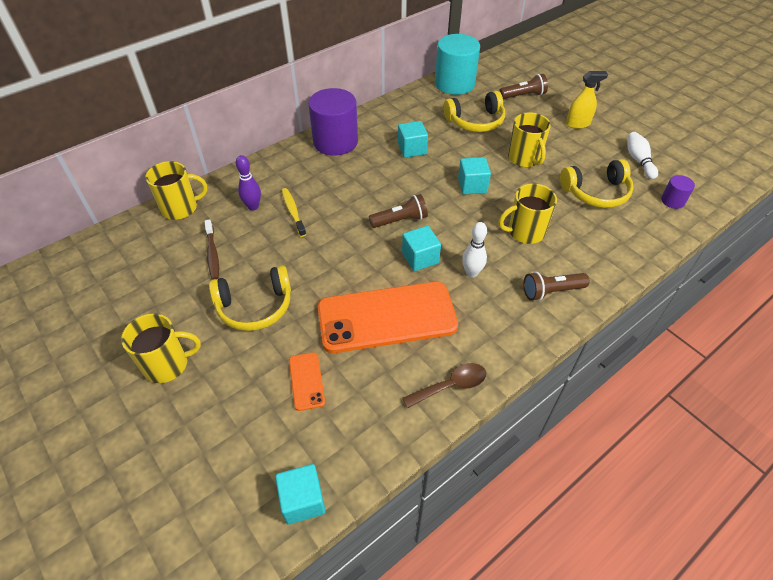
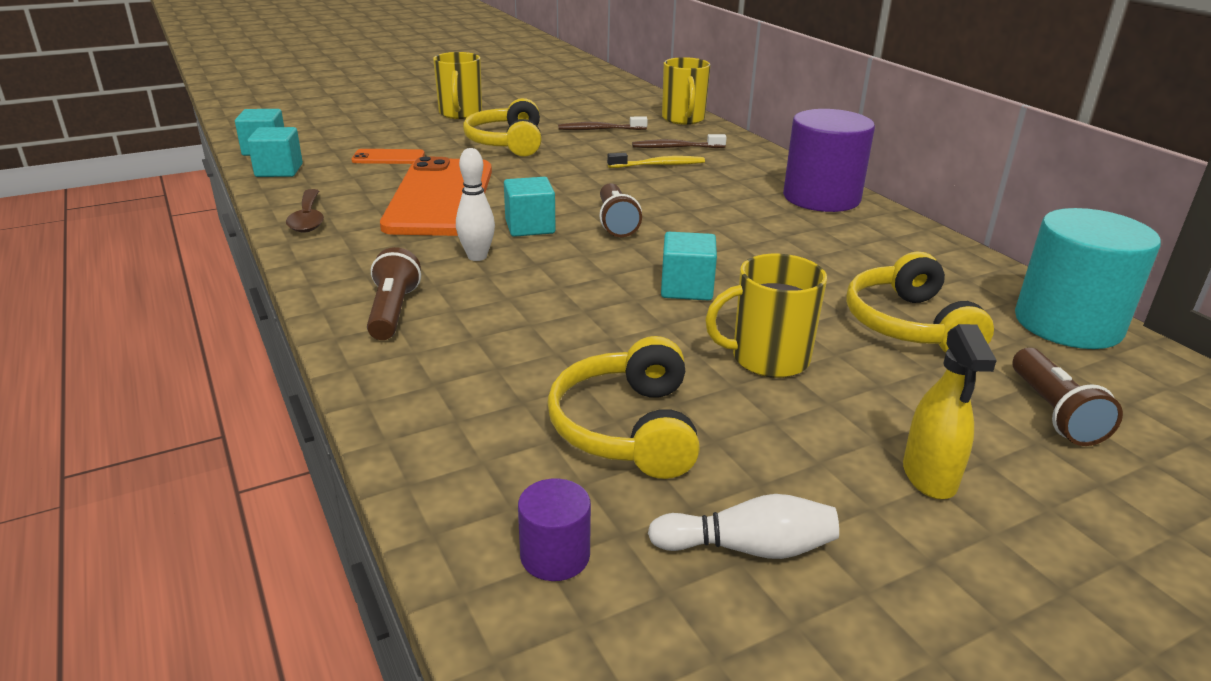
camera: 100 degrees right, 20 degrees down
purple bowling pin [236,155,261,211] -> brown toothbrush [632,134,727,148]
turquoise cube [398,121,428,158] -> turquoise cube moved to [247,127,303,177]
yellow mug [499,184,557,244] -> none

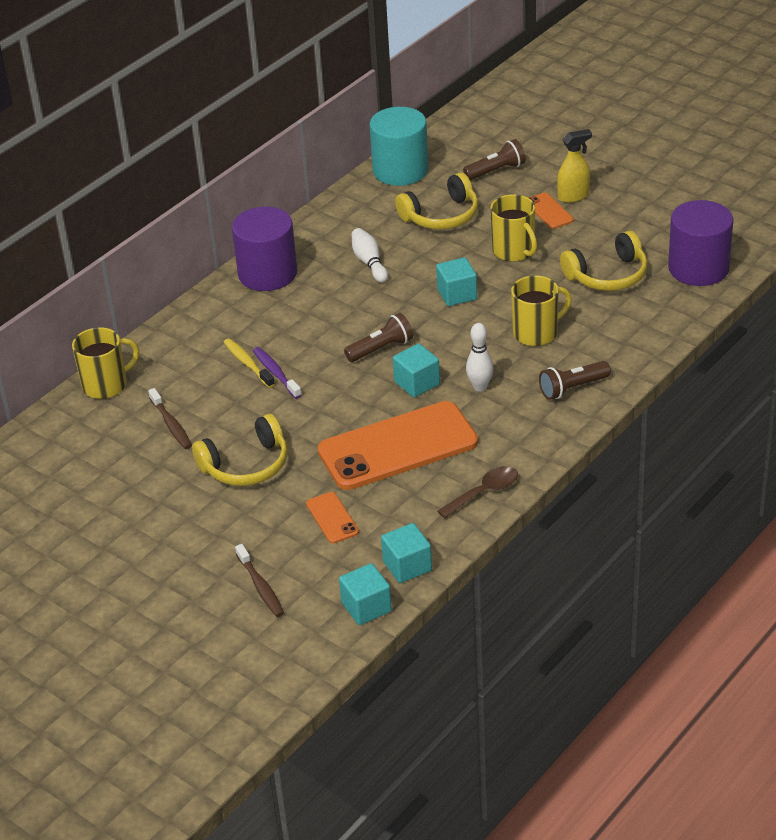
camera: 110 degrees left, 10 degrees up
yellow mug [433,52,482,119] -> yellow mug moved to [511,276,572,346]
purple cylinder [518,478,591,581] -> purple cylinder [668,200,734,286], size x2.15
brown toothbrush [632,134,727,148] -> brown toothbrush moved to [235,544,284,617]
white bowling pin [648,494,839,559] -> white bowling pin moved to [352,228,388,283]
none -> purple toothbrush [253,347,302,399]
none -> orange phone [529,193,574,229]

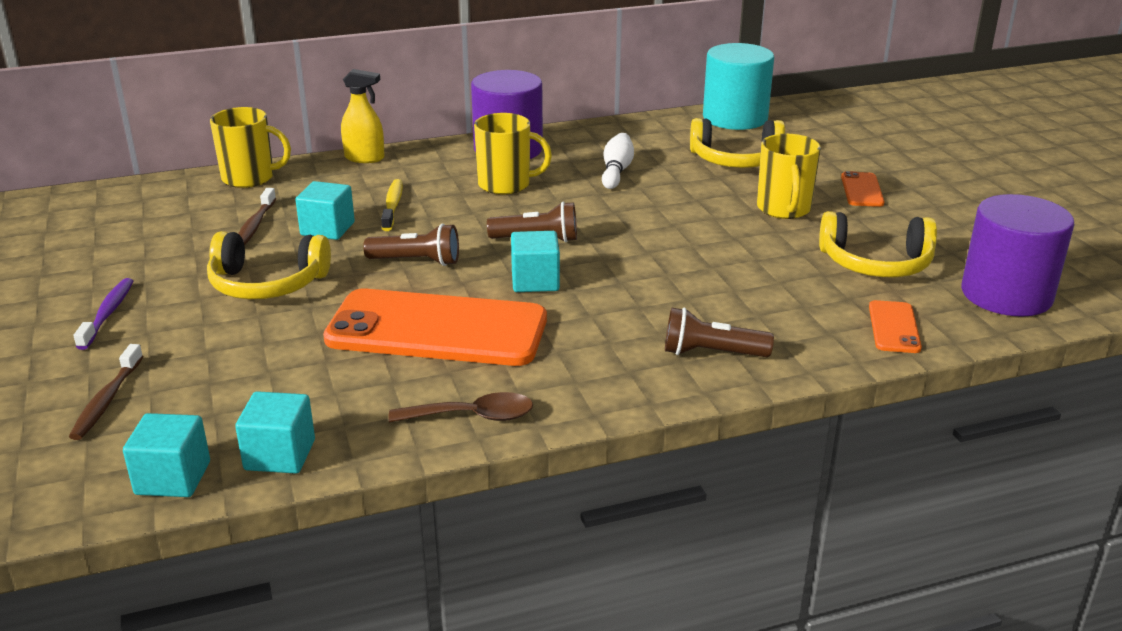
camera: 30 degrees right, 10 degrees down
purple toothbrush [253,347,302,399] -> purple toothbrush moved to [73,278,133,350]
orange phone [306,492,359,543] -> orange phone moved to [869,300,922,353]
turquoise cube [436,257,477,306] -> turquoise cube moved to [296,181,355,240]
brown flashlight [463,139,526,180] -> brown flashlight moved to [363,224,459,266]
white bowling pin [466,323,494,392] -> none
yellow mug [511,276,572,346] -> yellow mug moved to [474,113,552,195]
yellow spray bottle [557,129,592,203] -> yellow spray bottle moved to [341,69,385,163]

